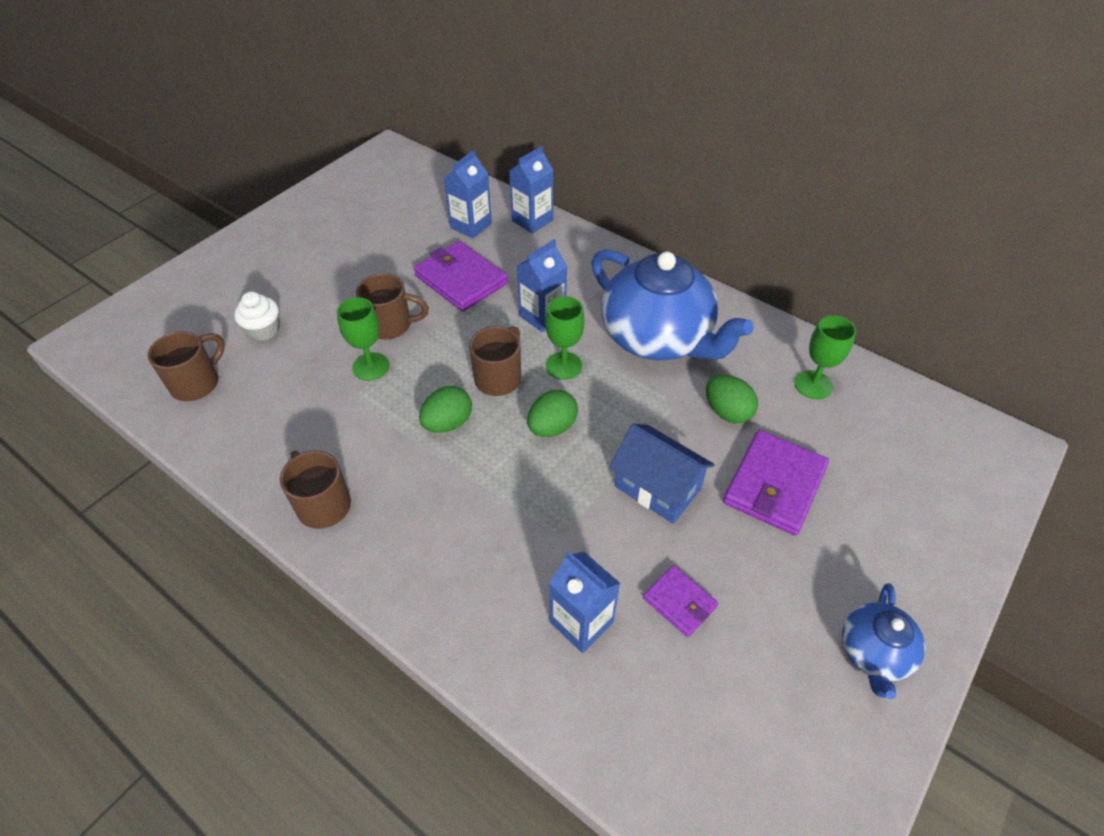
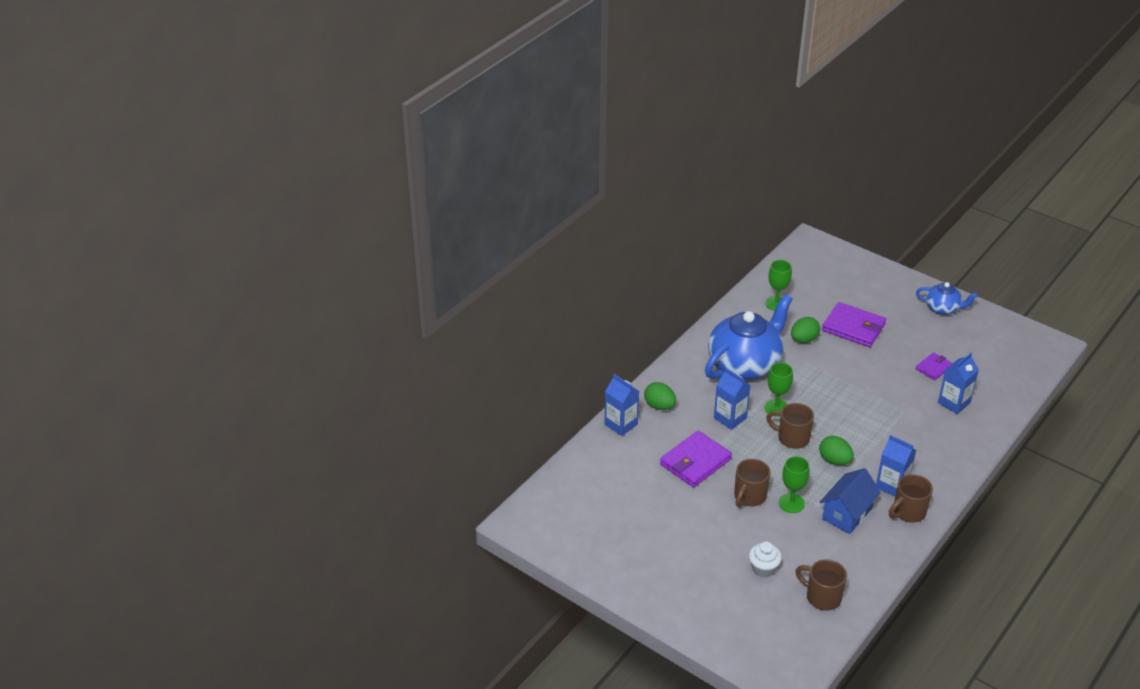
camera: 90 degrees left, 10 degrees down
brown mug [356,273,429,340] -> brown mug turned 150 degrees counterclockwise [734,459,771,507]
blue carton [444,150,492,238] -> blue carton moved to [876,435,916,497]
green egg [527,390,578,437] -> green egg moved to [644,382,676,410]
blue house [609,424,715,524] -> blue house moved to [820,468,881,534]

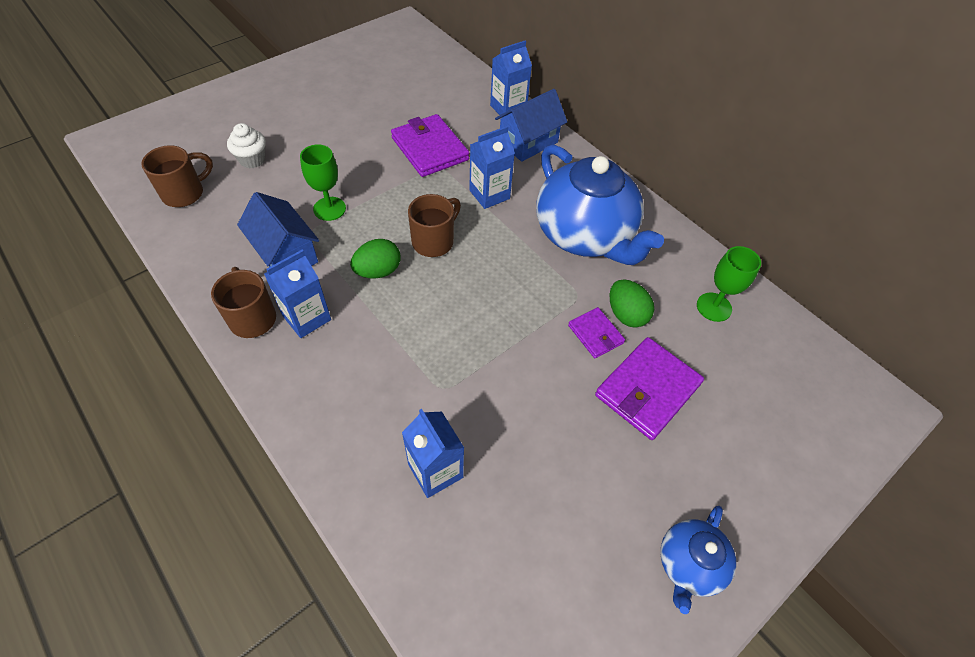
camera: 100 degrees right, 15 degrees up
green egg [644,382,676,410] -> blue house [495,89,567,162]
brown mug [734,459,771,507] -> none
green goblet [764,362,793,417] -> none
purple wallet [916,352,953,380] -> purple wallet moved to [568,307,625,358]

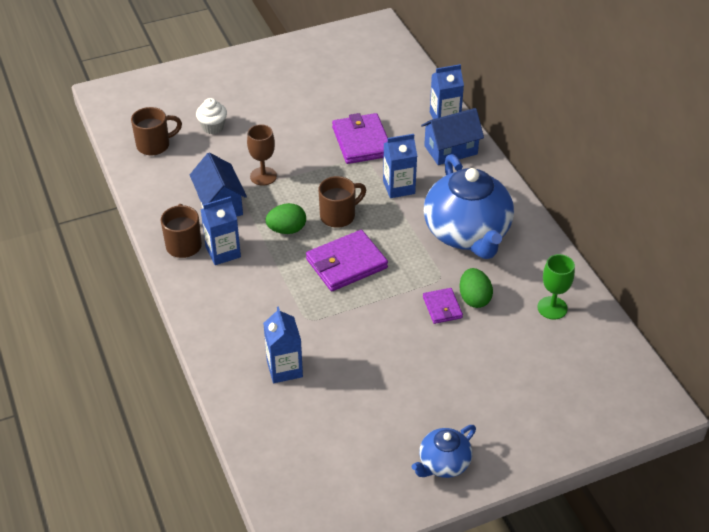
camera: 20 degrees right, 10 degrees down
green goblet [300,144,346,221] -> brown goblet [247,124,277,186]
purple wallet [595,337,704,440] -> purple wallet moved to [306,230,388,291]

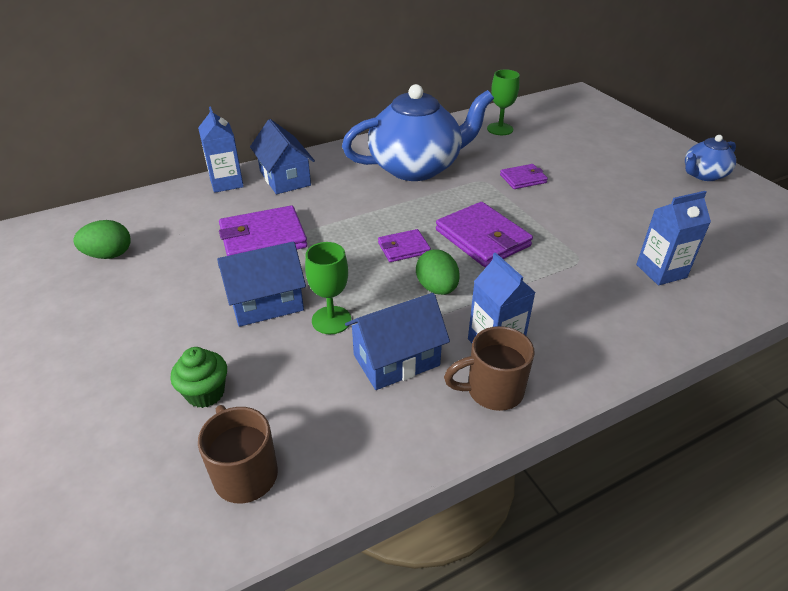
camera: 95 degrees left, 5 degrees down
white cupcake [196,98,227,134] -> green cupcake [170,347,227,408]
brown goblet [247,124,277,186] -> green goblet [305,242,351,334]
brown mug [318,176,366,228] -> purple wallet [378,229,431,262]
blue carton [383,134,417,198] -> none
blue teapot [412,425,476,478] -> blue teapot turned 105 degrees clockwise [685,135,736,181]
green egg [459,268,493,308] -> green egg moved to [74,220,131,259]
none -> blue house [217,241,306,327]

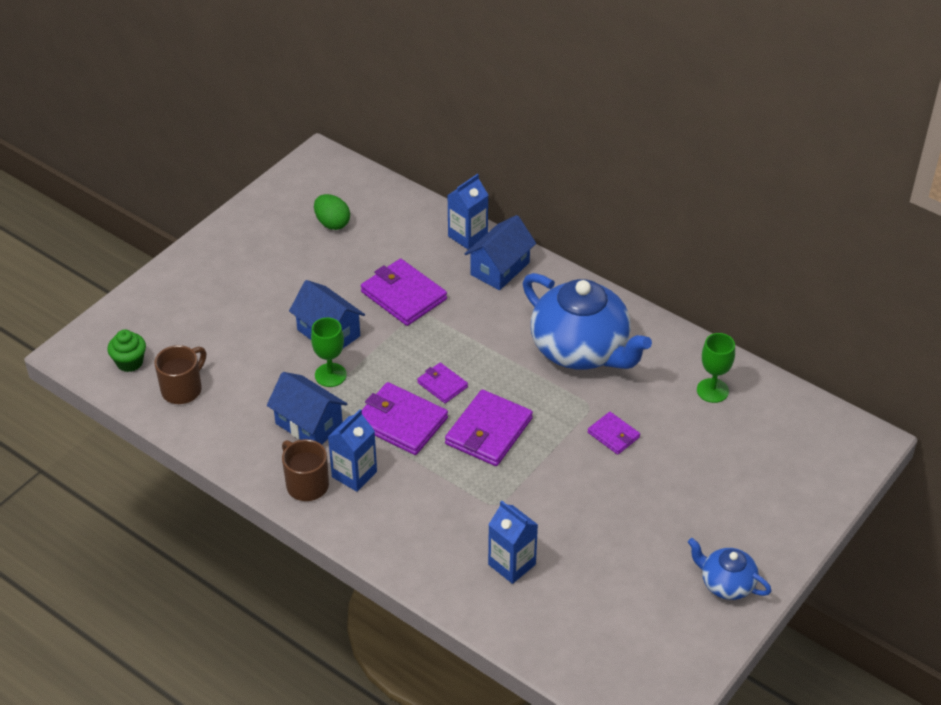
camera: 65 degrees right, 5 degrees up
green cupcake [170,347,227,408] -> green cupcake moved to [107,330,146,372]
green egg [416,249,460,295] -> purple wallet [362,382,448,455]

